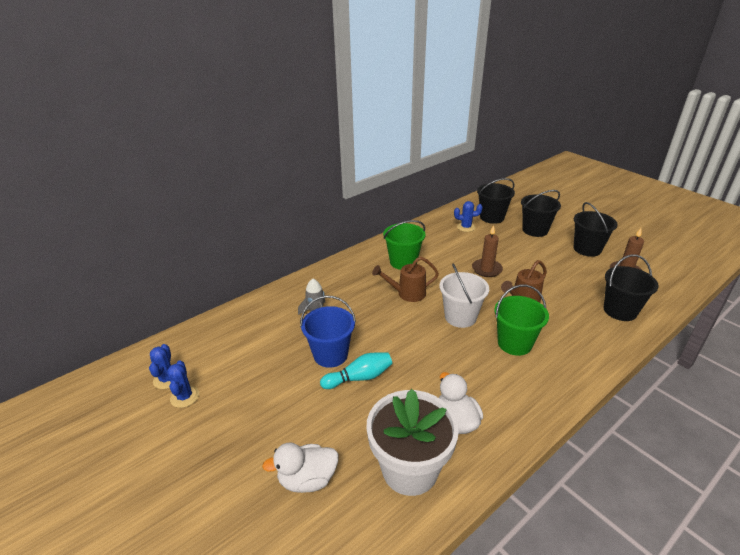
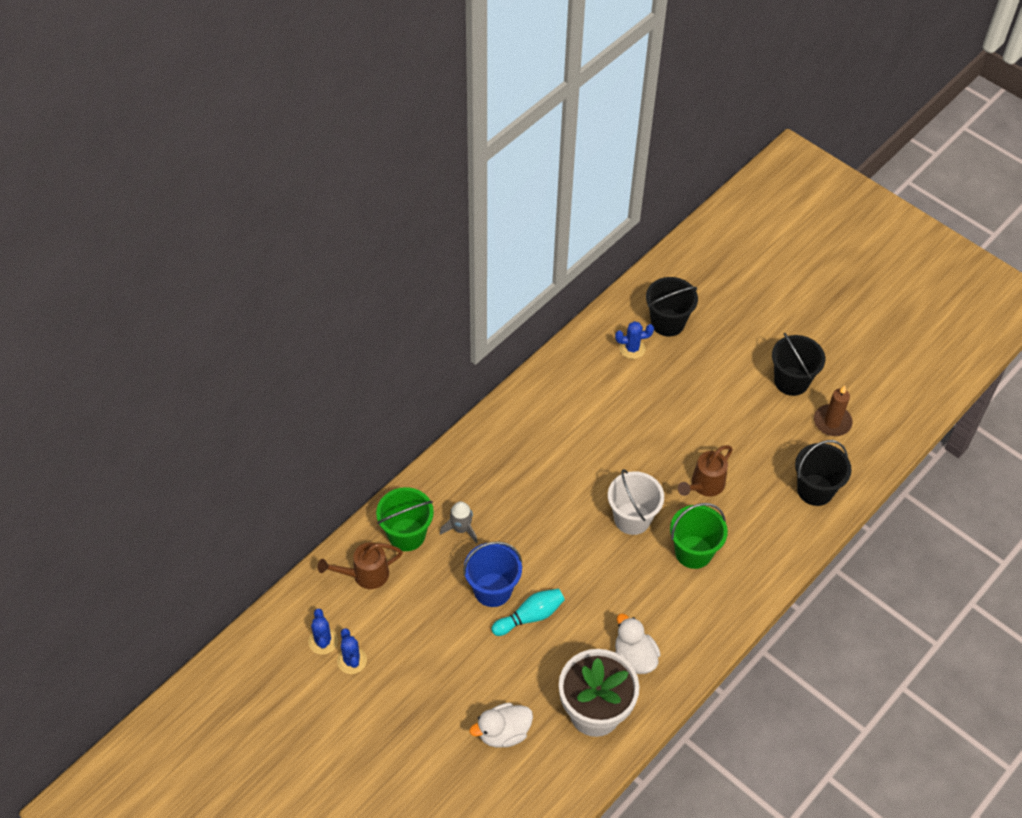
camera: 10 degrees left, 20 degrees up
brown watering can [372,257,439,302] -> brown watering can moved to [318,542,403,589]
green bucket [383,220,426,270] -> green bucket moved to [376,487,434,551]
brown candle [472,225,503,277] -> none
black bucket [521,190,561,237] -> none

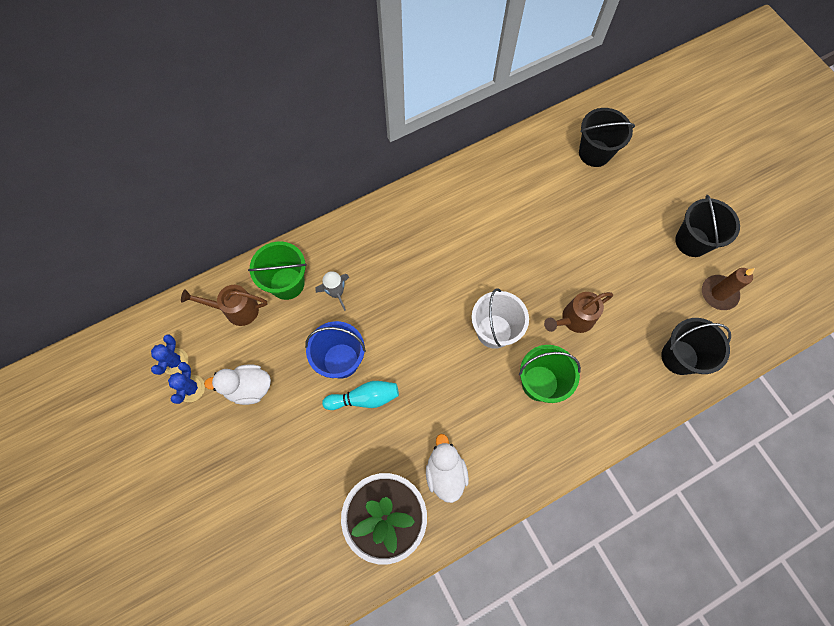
camera: 20 degrees right, 15 degrees up
white duck [469,703,533,748] -> white duck moved to [204,364,271,405]
blue cactus [615,321,654,359] -> none

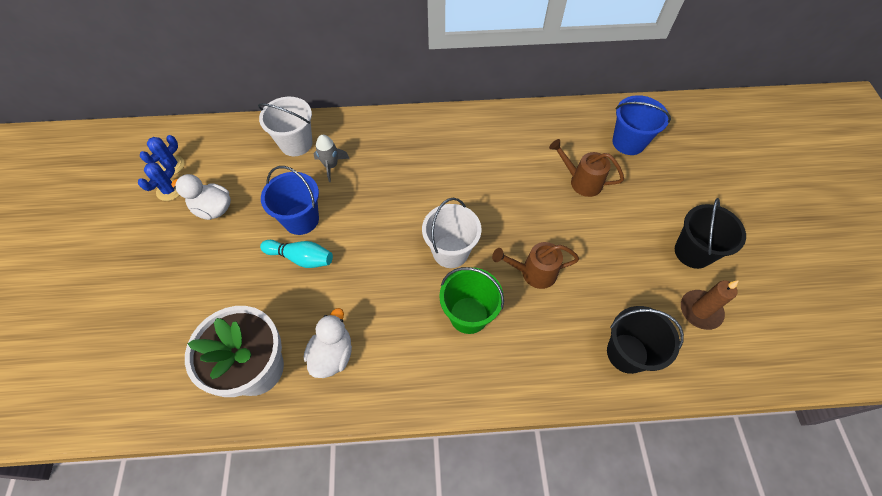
camera: 25 degrees right, 10 degrees down
brown watering can [181,285,267,326] -> brown watering can moved to [549,139,624,197]
green bucket [248,242,307,300] -> white bucket [258,97,313,156]
black bucket [579,108,635,167] -> blue bucket [612,95,671,155]

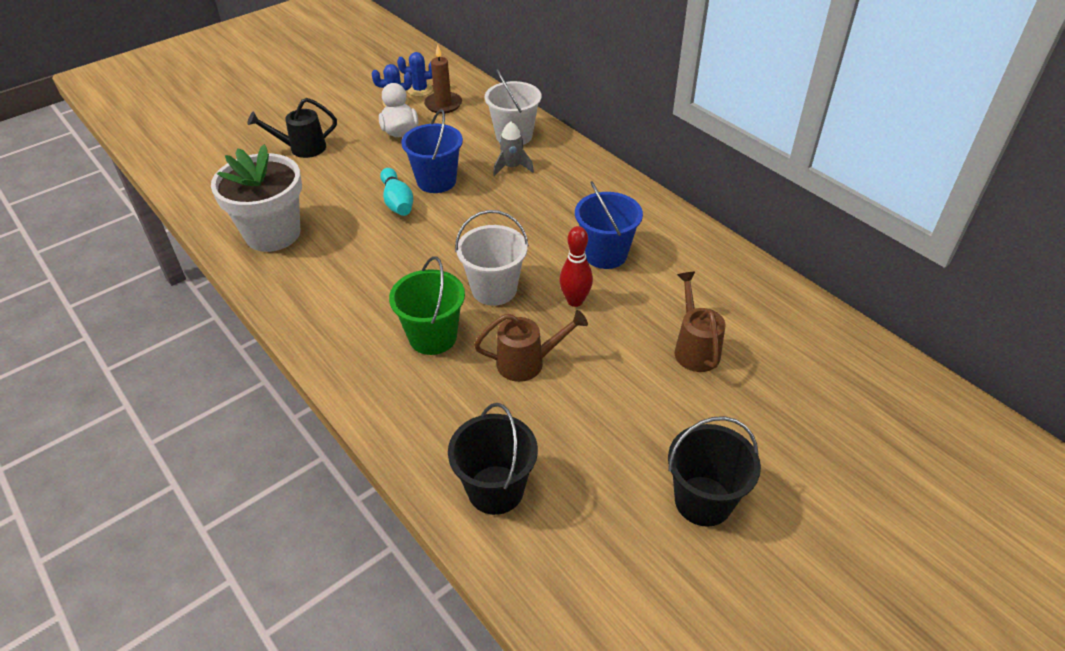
camera: 55 degrees right, 15 degrees down
white duck [304,308,352,378] -> none
brown watering can [492,242,579,289] -> brown watering can turned 120 degrees clockwise [474,310,588,382]
blue bucket [612,95,671,155] -> blue bucket moved to [575,181,643,269]
brown candle [681,280,739,330] -> brown candle moved to [424,44,462,114]
none -> black watering can [247,98,337,158]
none -> red bowling pin [559,226,593,307]

